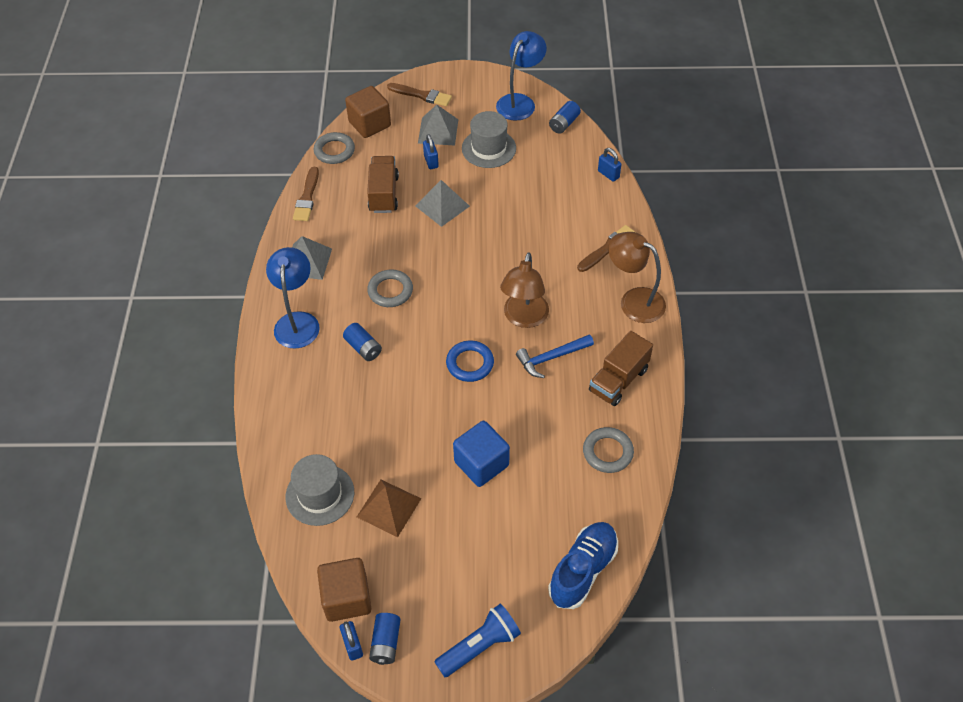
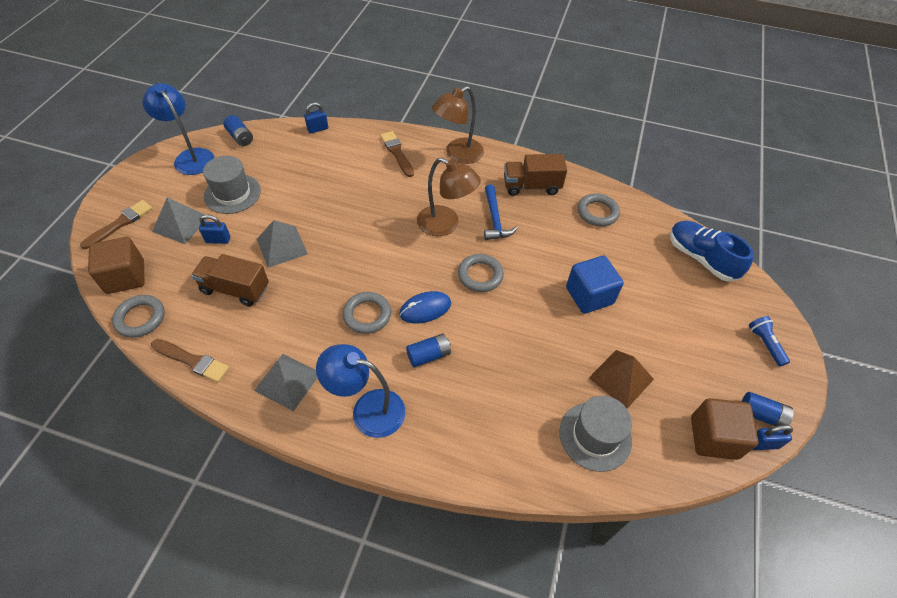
camera: 75 degrees left, 0 degrees up
blue flashlight [435,604,521,677] -> blue flashlight [749,316,790,367], size x0.66
blue ring [446,340,494,382] -> grey ring [458,254,504,292]
brown truck [589,331,653,406] -> brown truck turned 120 degrees clockwise [504,154,567,196]
none -> blue mouse [399,291,451,324]

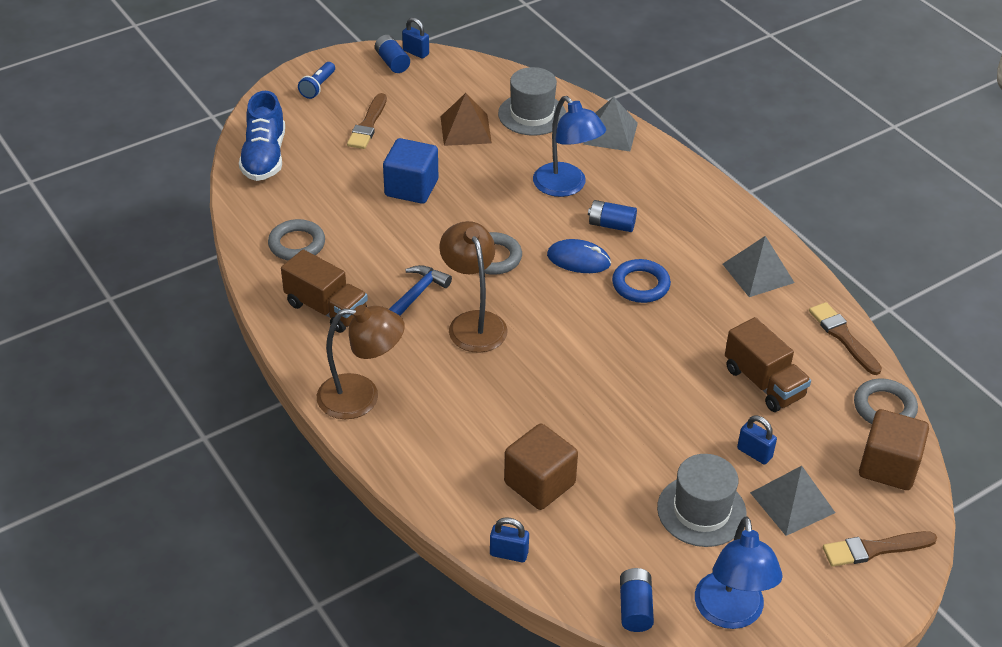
camera: 140 degrees left, 10 degrees down
grey pyramid [257,220,308,268] -> grey pyramid moved to [583,97,638,151]
blue lamp [316,344,406,438] -> blue lamp moved to [533,96,606,197]
grey ring [343,292,391,334] -> blue ring [612,259,671,303]
brown brush [380,131,414,177] -> brown brush moved to [347,93,387,149]
brown cube [691,398,759,460] -> brown cube moved to [504,424,578,510]

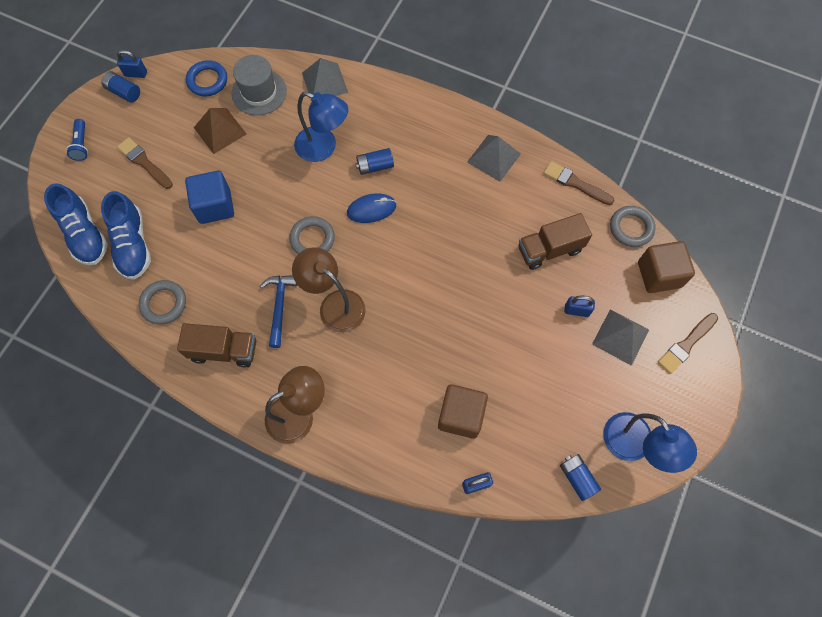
camera: 30 degrees left, 25 degrees up
brown brush [347,93,387,149] -> brown brush turned 150 degrees clockwise [117,137,173,189]
blue ring [612,259,671,303] -> blue ring moved to [186,60,227,96]
grey hat [657,454,747,547] -> none
brown truck [725,317,811,412] -> brown truck turned 135 degrees clockwise [519,213,592,270]
none -> blue shoe [101,191,151,280]

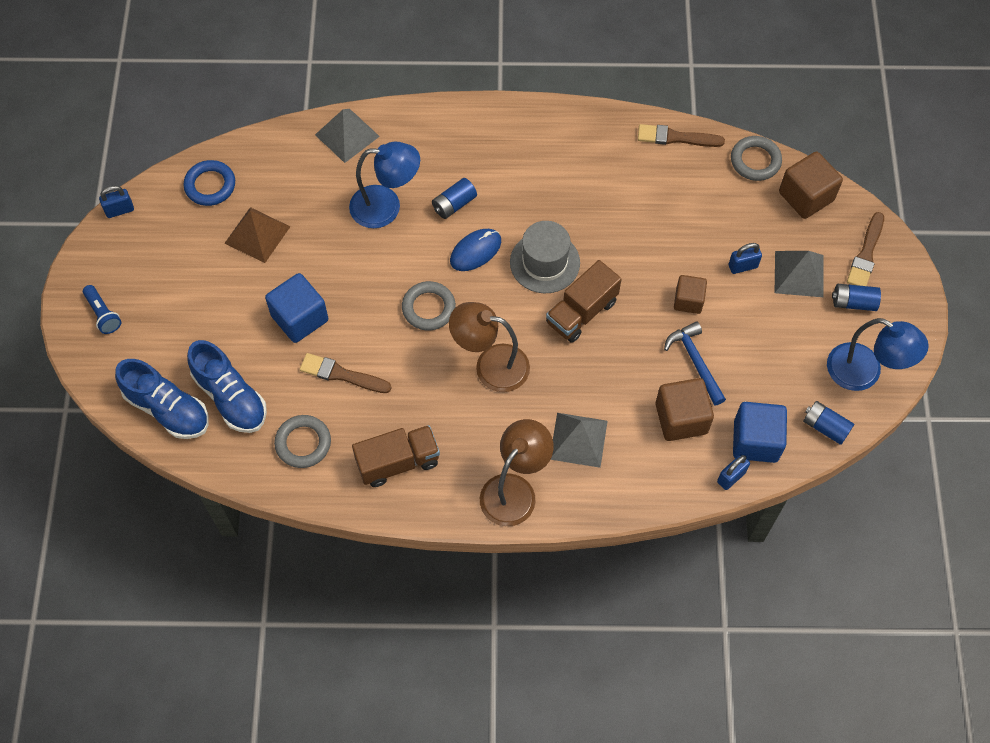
camera: 25 degrees left, 5 degrees down
blue battery [101,71,140,103] -> blue battery moved to [832,284,881,311]
brown brush [117,137,173,189] -> brown brush moved to [300,353,392,393]
grey hat [231,55,287,115] -> grey hat moved to [510,221,580,293]
blue hammer [260,275,297,348] -> blue hammer moved to [664,322,726,406]
grey pyramid [467,135,521,182] -> grey pyramid moved to [550,413,608,468]
brown truck [519,213,592,270] -> brown truck moved to [546,260,622,343]
none -> brown cube [674,275,707,314]
none -> blue cube [733,402,787,463]

